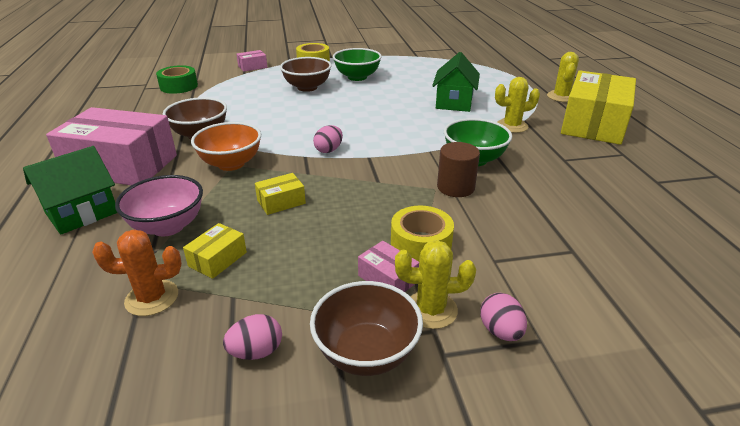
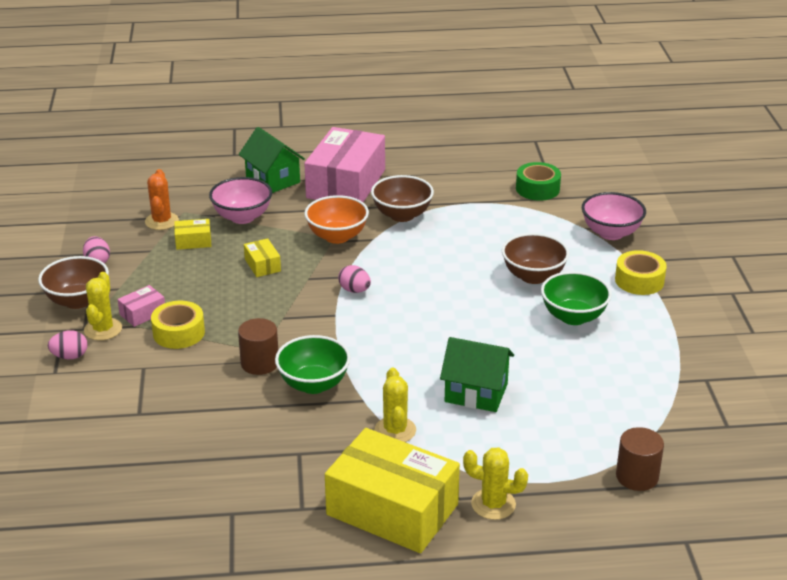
camera: 95 degrees right, 0 degrees up
yellow box [183,223,247,279] -> yellow box turned 45 degrees counterclockwise [174,219,211,250]
pink box [236,50,267,72] -> pink bowl [582,192,646,240]
none -> brown cylinder [616,427,664,491]

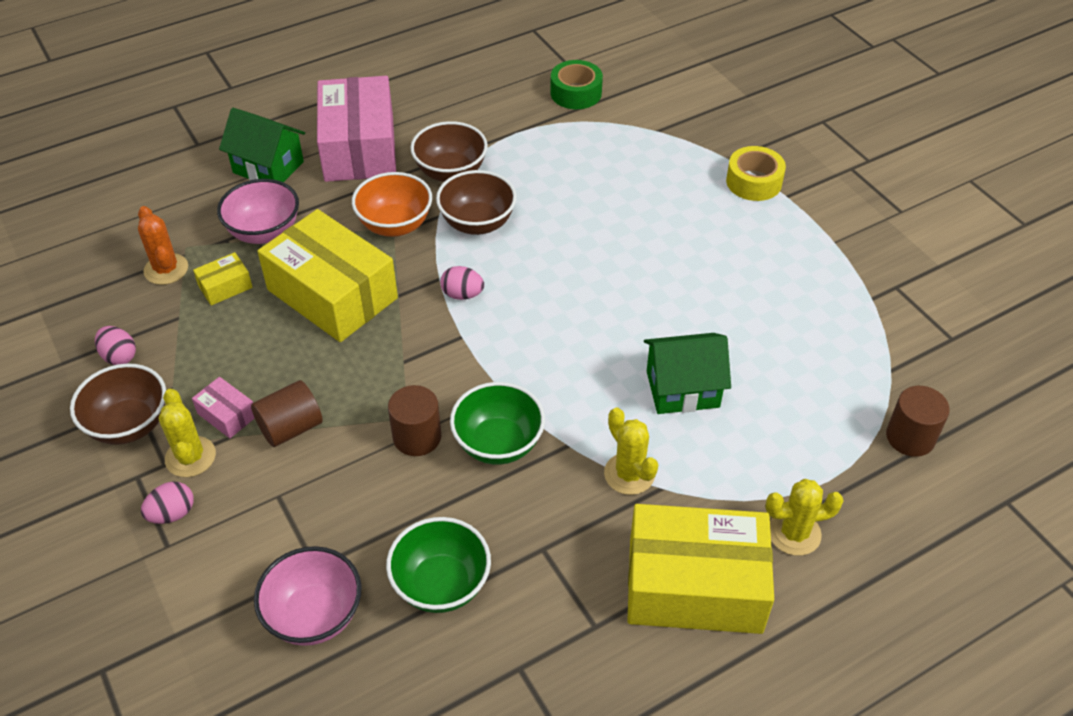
camera: 25 degrees left, 15 degrees up
pink box [117,285,165,327] -> pink box turned 75 degrees counterclockwise [192,377,255,438]
yellow tape [151,301,205,349] -> brown cylinder [251,380,323,447]
yellow box [244,238,281,277] -> yellow box [257,209,398,342], size x2.39
brown bowl [502,233,569,284] -> brown bowl moved to [436,170,517,235]
green bowl [541,271,612,325] -> green bowl moved to [386,517,491,613]
pink bowl [582,192,646,240] -> pink bowl moved to [254,546,361,646]

